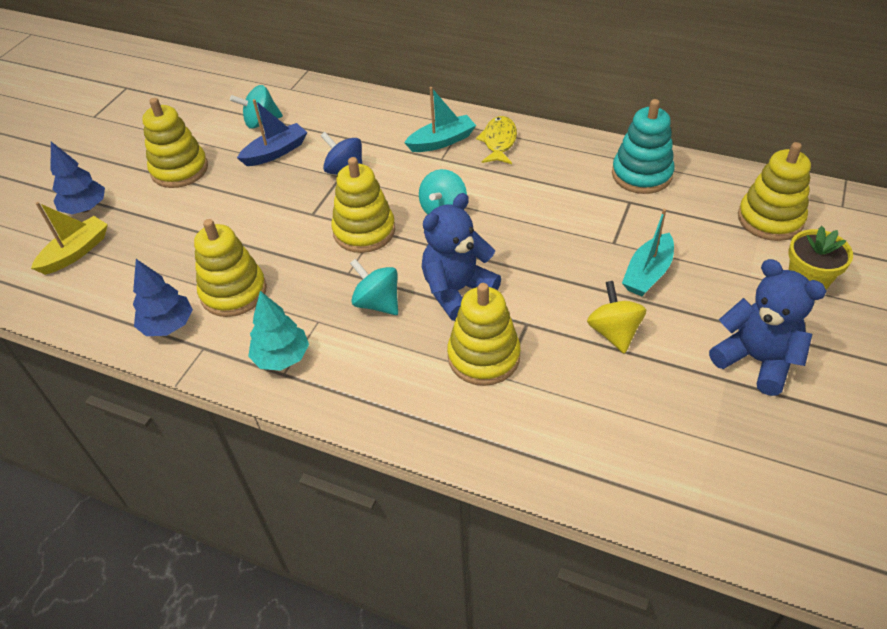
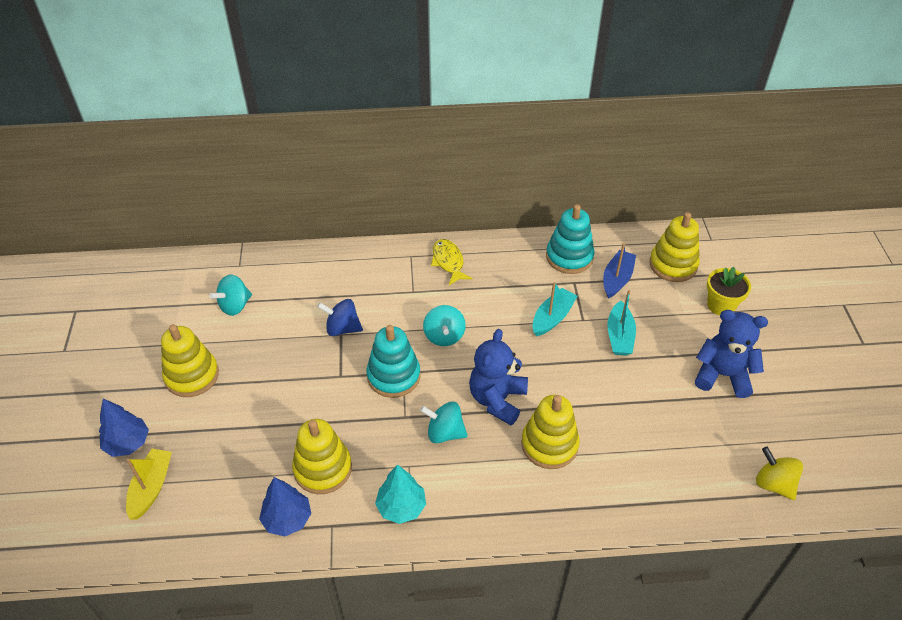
camera: 30 degrees left, 0 degrees up
blue boat [237,99,307,166] -> blue boat moved to [603,243,636,298]
yellow stacking toy [332,157,395,253] -> turquoise stacking toy [366,325,420,398]
turquoise boat [404,87,476,152] -> turquoise boat moved to [532,282,577,336]
yellow spinning top [587,281,646,354] -> yellow spinning top moved to [756,447,803,500]

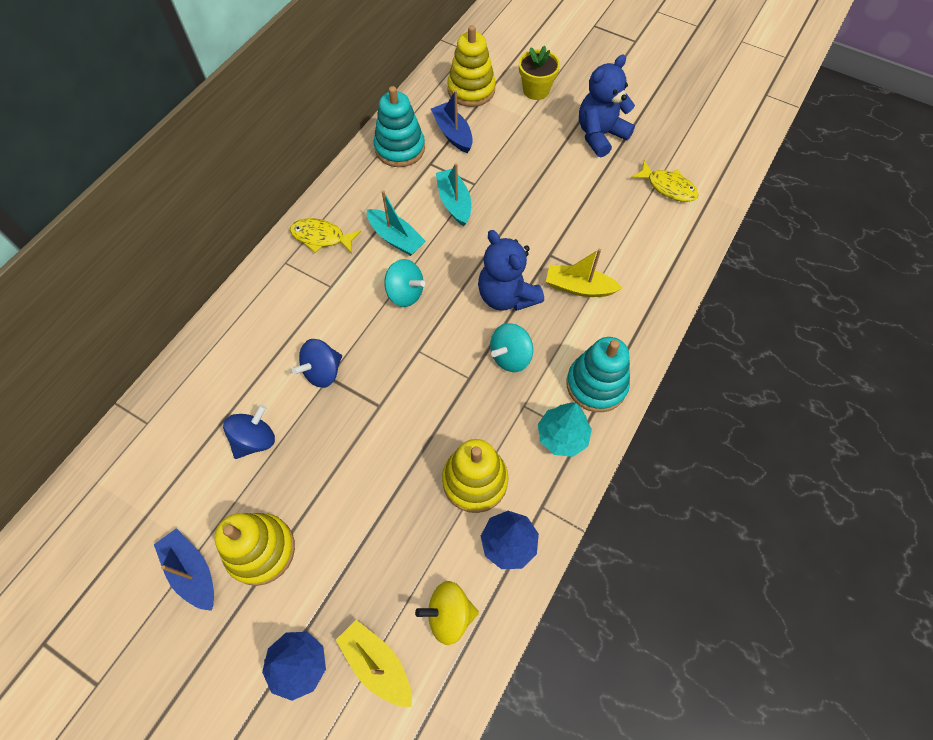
camera: 55 degrees left, 15 degrees up
turquoise spinning top [209,275,252,316] -> none
turquoise stacking toy [366,325,420,398] -> turquoise stacking toy moved to [566,337,630,412]
yellow stacking toy [521,395,580,469] -> yellow boat [546,249,622,297]
turquoise boat [607,290,636,356] -> turquoise boat moved to [367,190,426,256]
yellow spinning top [756,447,803,500] -> yellow spinning top moved to [415,581,479,645]
none -> blue boat [154,528,214,611]
none -> blue spinning top [223,404,275,459]
none -> yellow fish [631,160,699,202]

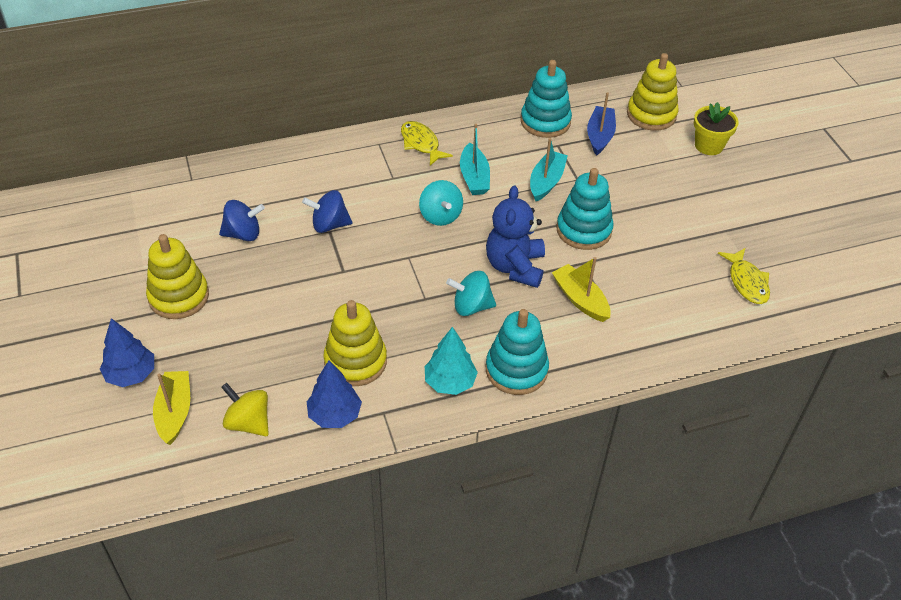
camera: 40 degrees right, 15 degrees down
blue boat [154,528,214,611] -> none
blue teddy bear [579,55,635,157] -> none
none -> turquoise stacking toy [556,168,614,250]

